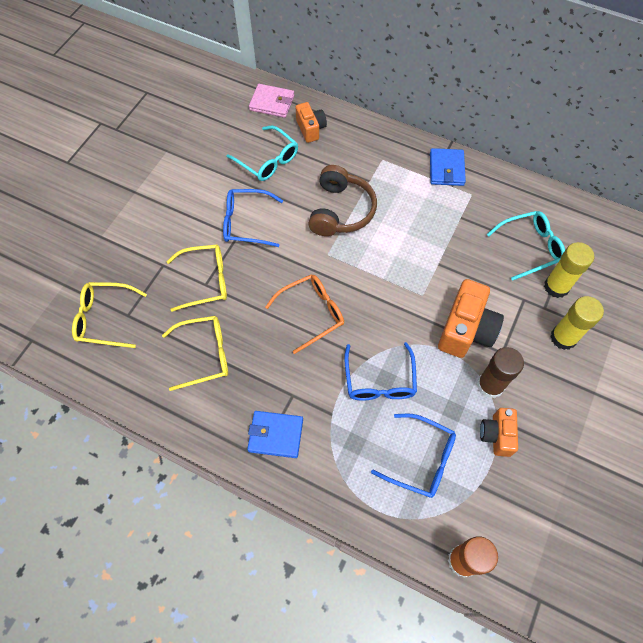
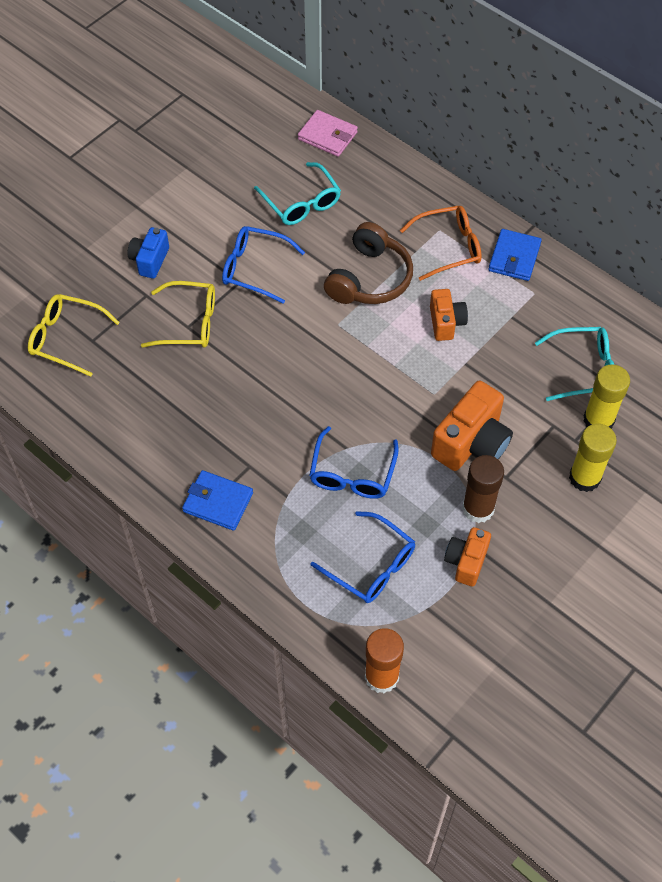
camera: 15 degrees right, 5 degrees down
yellow glasses [162,316,228,391] -> none
orange glasses [265,274,344,354] -> orange glasses moved to [400,206,482,281]
orange camera [296,102,327,143] -> orange camera moved to [430,289,468,341]
none -> blue camera [127,227,169,279]

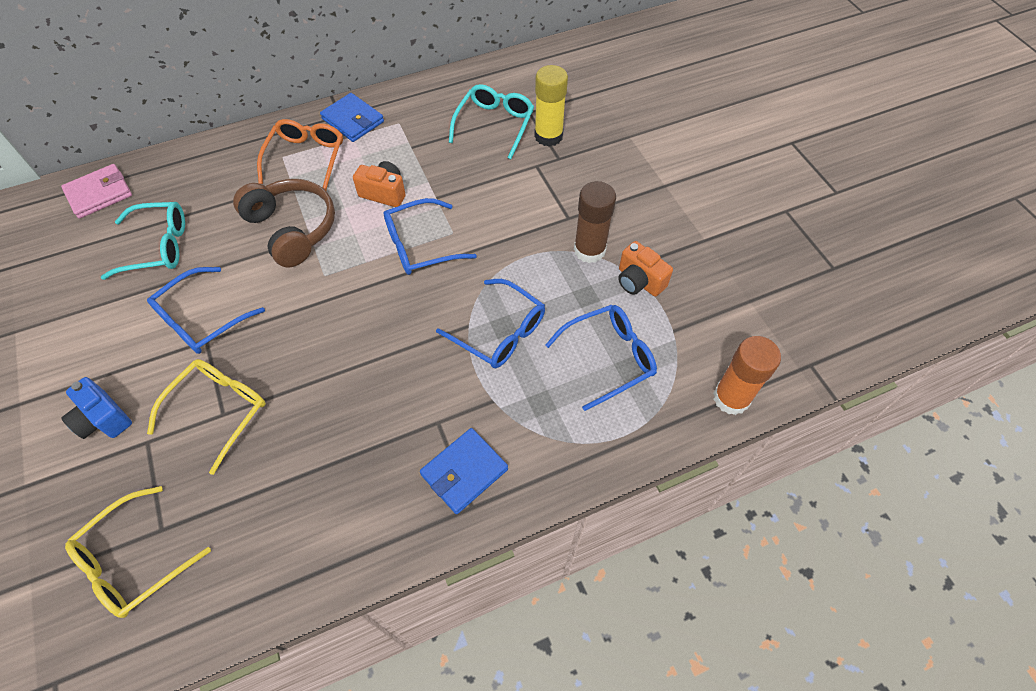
camera: 65 degrees left, 0 degrees up
orange camera [431,381,513,471] -> none
yellow glue stick [569,424,617,492] -> none
none -> blue glasses [384,198,477,275]

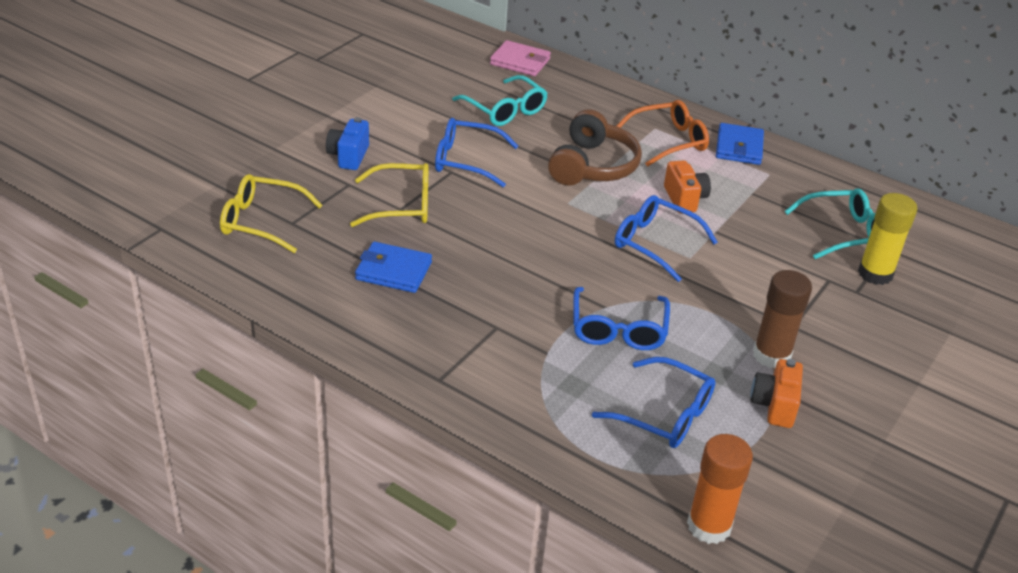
camera: 55 degrees right, 20 degrees down
blue wallet [420,428,508,514] -> blue wallet moved to [355,242,432,293]

